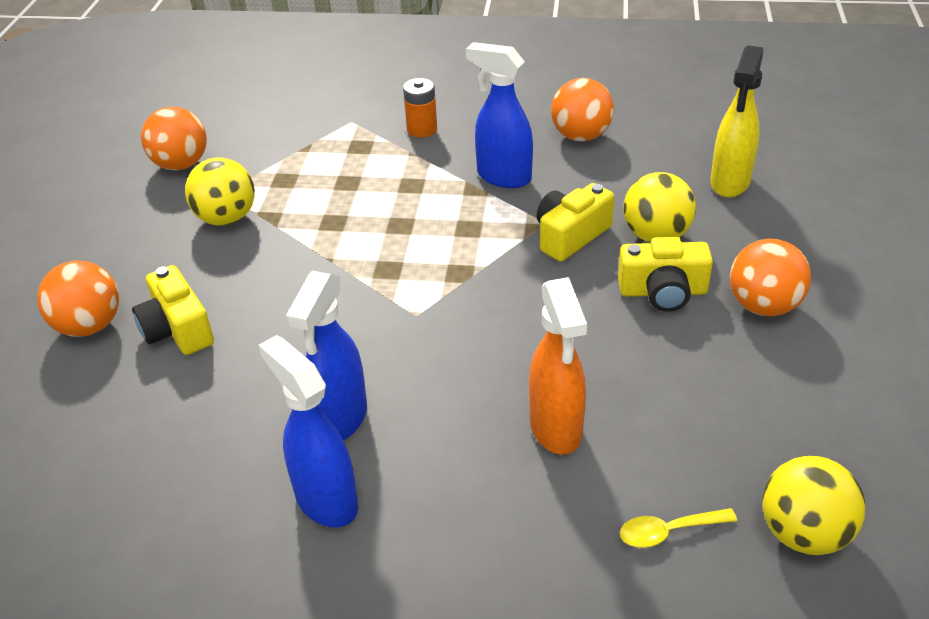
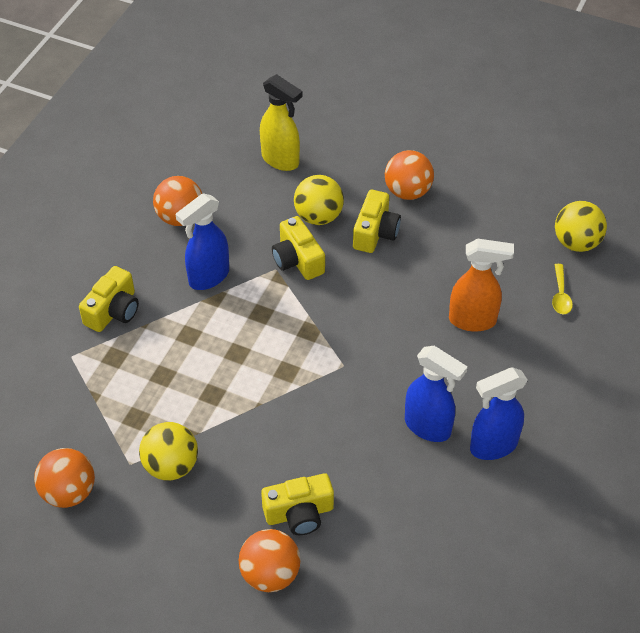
camera: 75 degrees left, 10 degrees up
orange battery [403,78,437,138] -> yellow camera [79,266,139,332]

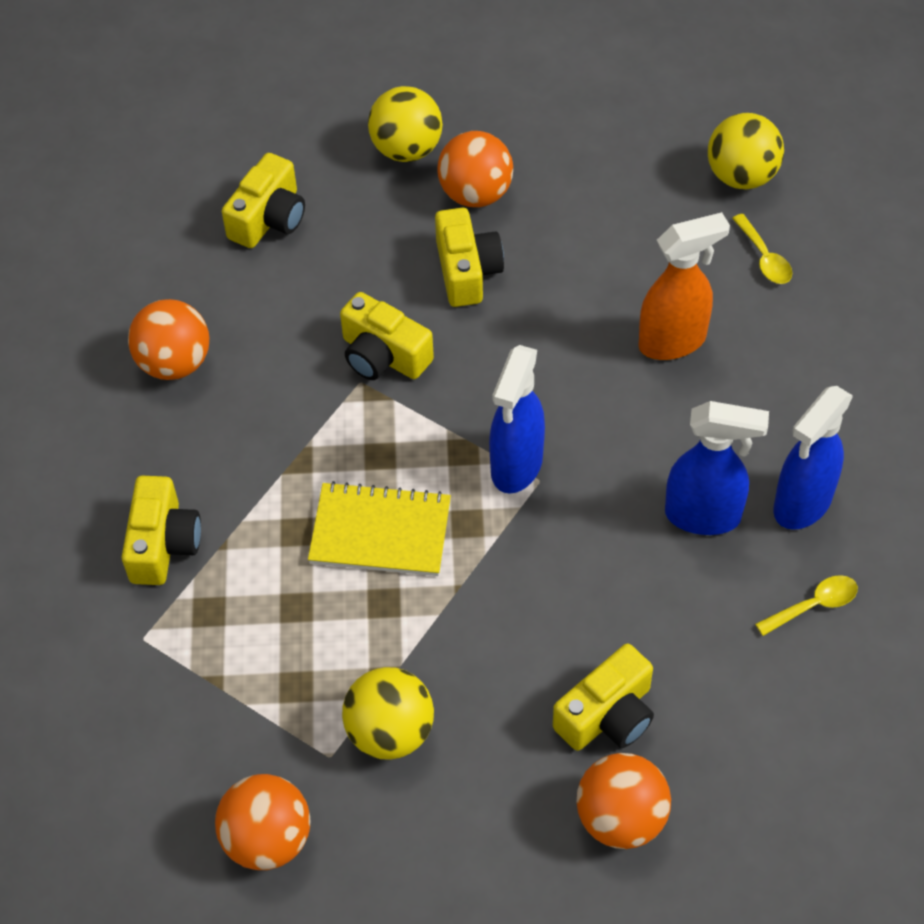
camera: 25 degrees left, 5 degrees up
blue spray bottle [176,193,229,290] -> blue spray bottle moved to [489,345,545,494]
yellow spray bottle [260,74,303,171] -> yellow camera [222,153,305,248]
yellow ball [294,175,344,225] -> yellow ball moved to [368,86,443,162]
none -> yellow notebook [308,481,451,576]
none -> yellow spoon [755,575,858,636]

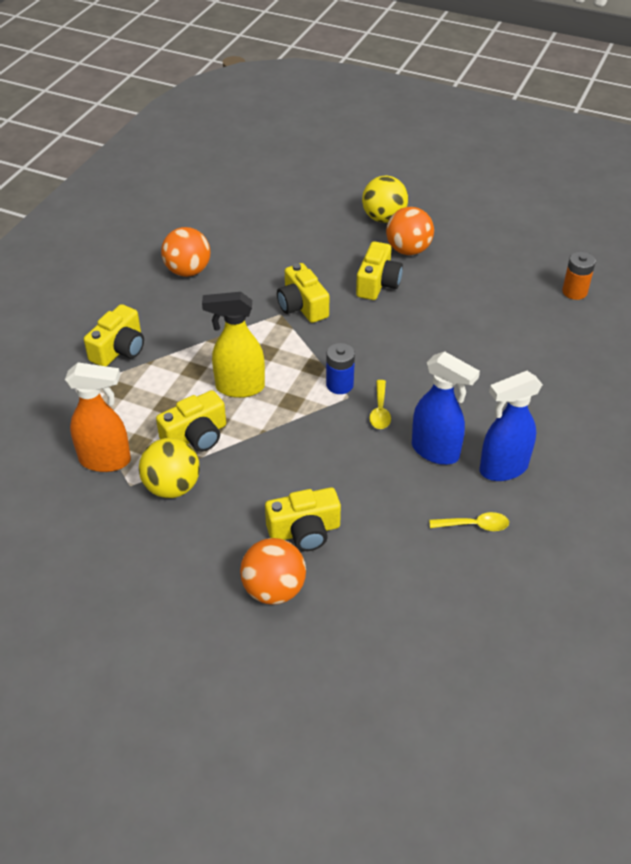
camera: 25 degrees right, 10 degrees down
orange ball [215,774,310,870] -> none
yellow camera [222,153,305,248] -> yellow camera moved to [156,390,226,452]
yellow notebook [308,481,451,576] -> yellow spray bottle [202,292,265,398]
blue spray bottle [489,345,545,494] -> blue battery [326,343,355,394]
orange spray bottle [638,212,730,360] -> orange spray bottle moved to [65,363,131,472]
yellow ball [708,113,784,189] -> orange battery [562,252,596,300]
yellow spoon [732,214,792,284] -> yellow spoon moved to [369,380,391,429]

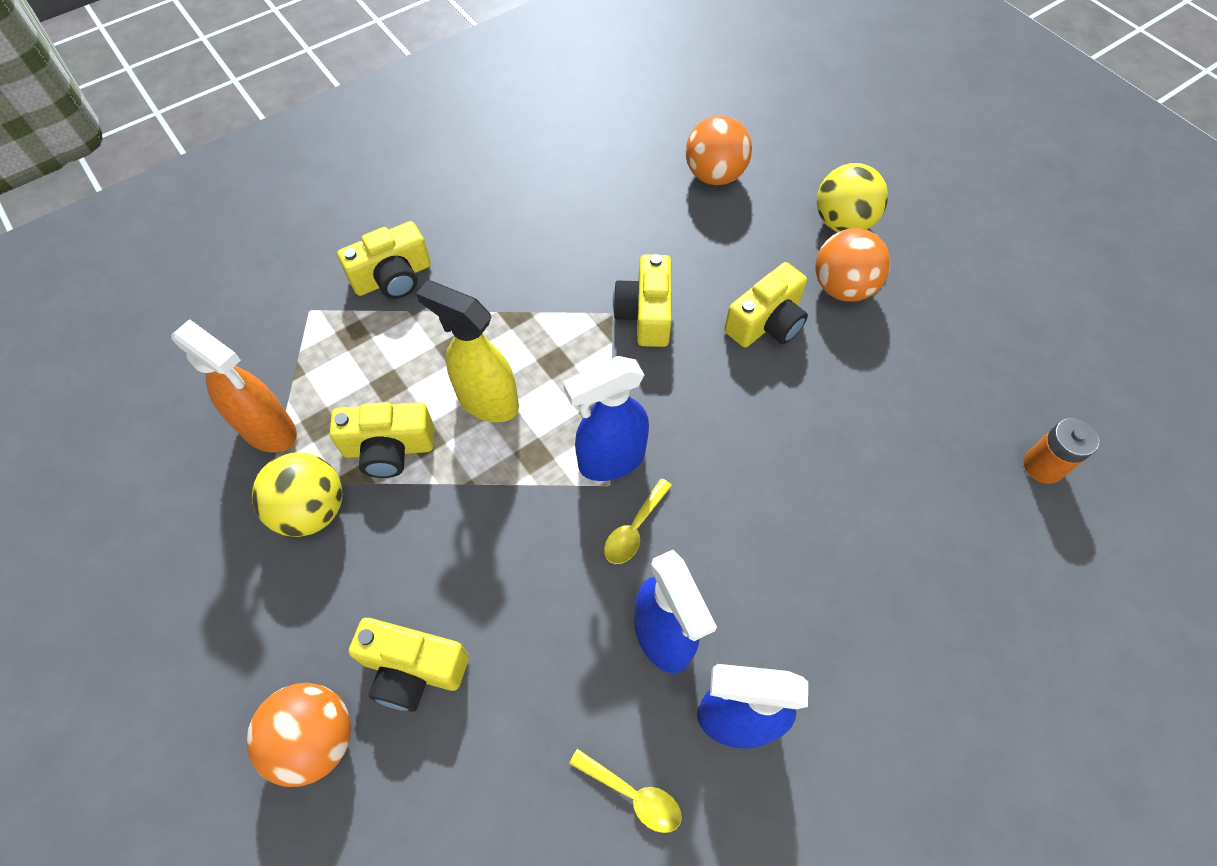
camera: 30 degrees right, 15 degrees up
orange ball [161,227,210,277] -> orange ball moved to [686,115,752,185]
blue battery [326,343,355,394] -> blue spray bottle [563,356,649,481]

